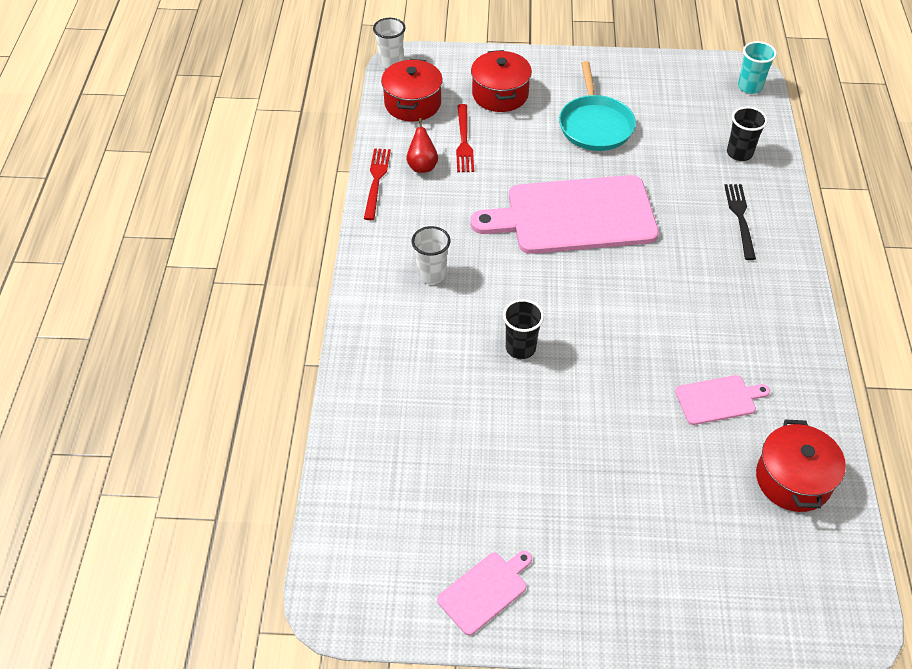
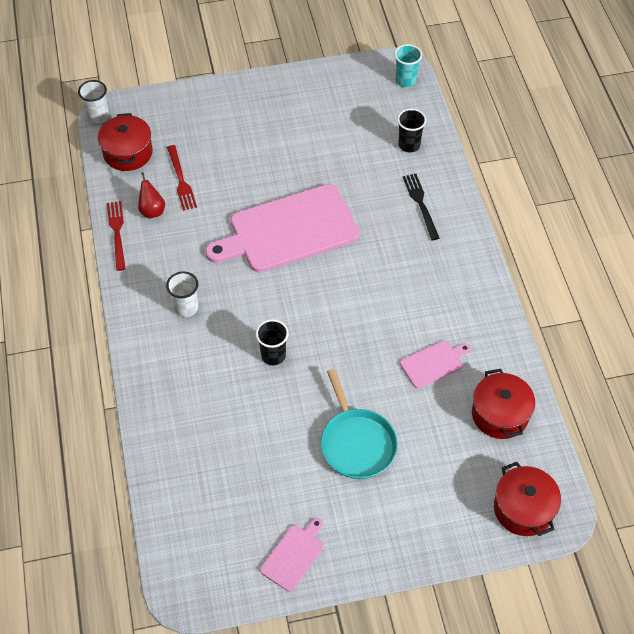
camera: 15 degrees left, 5 degrees up
red pot [471,50,532,112] -> red pot moved to [494,462,561,536]
turquoise pan [559,61,636,151] -> turquoise pan moved to [321,369,398,479]

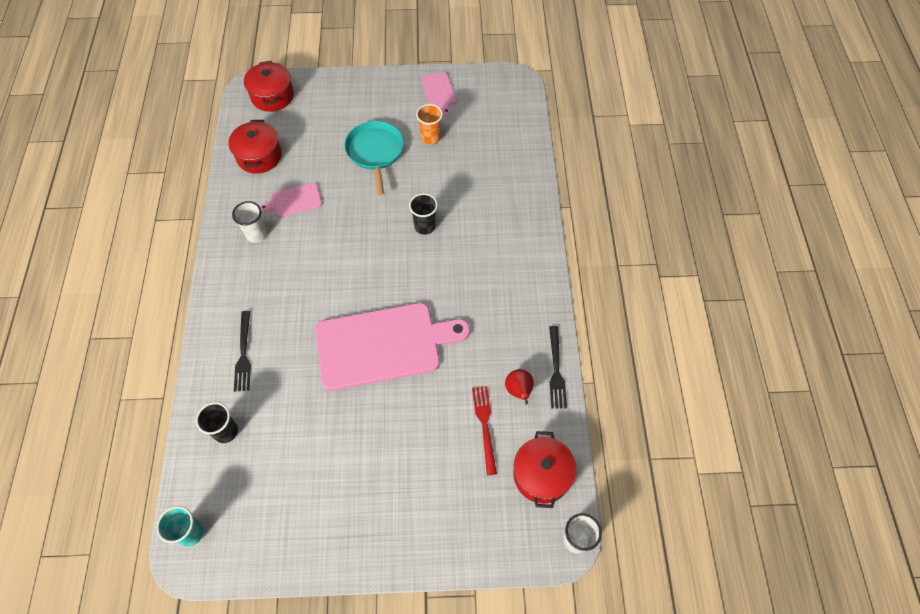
camera: 170 degrees left, 5 degrees up
red fork [107,201,126,271] -> black fork [549,326,567,408]
white cup [166,271,198,317] -> white cup moved to [232,201,267,243]
pink cutting board [260,518,324,592] -> pink cutting board turned 60 degrees counterclockwise [421,72,457,116]
none -> orange cup [416,104,443,145]

